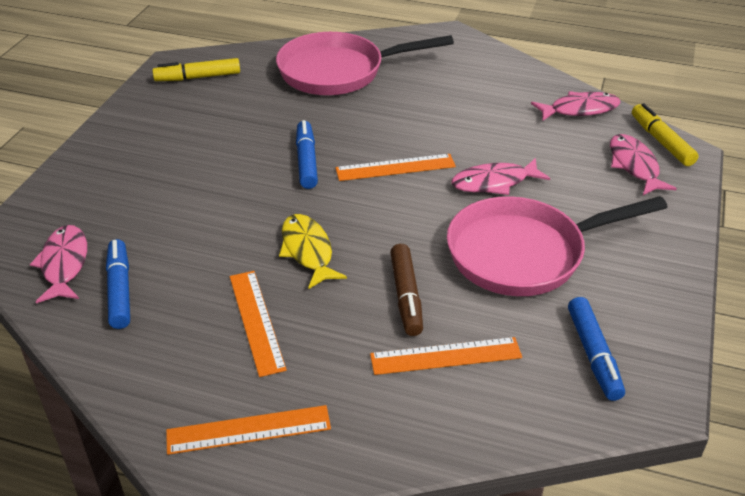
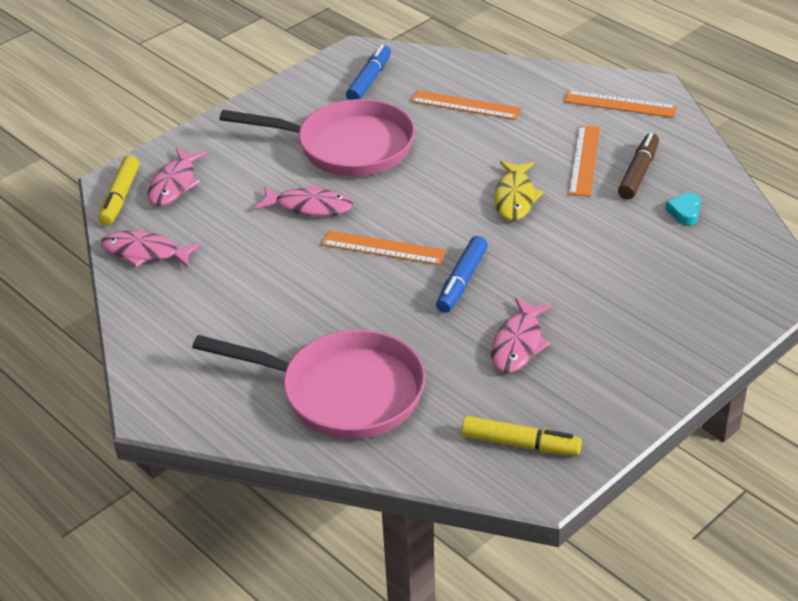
camera: 150 degrees left, 0 degrees up
pink fish [30,225,87,303] -> pink fish moved to [491,298,552,373]
blue marker [106,239,130,329] -> turquoise heart [665,193,701,225]
brown marker [390,244,423,336] -> brown marker moved to [618,133,659,199]

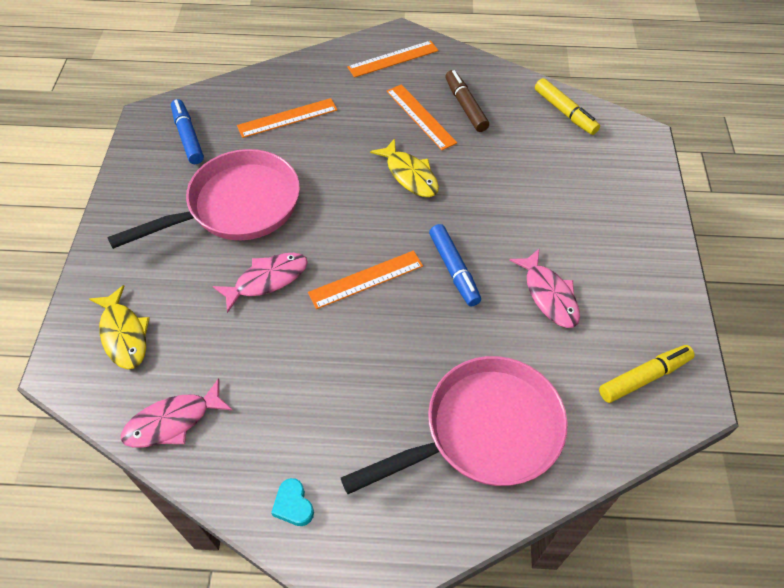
camera: 45 degrees left, 15 degrees up
yellow marker [98,156,139,226] -> yellow marker moved to [535,78,600,135]
pink fish [147,148,207,206] -> yellow fish [89,285,150,369]
turquoise heart [665,193,701,225] -> turquoise heart moved to [271,478,314,526]

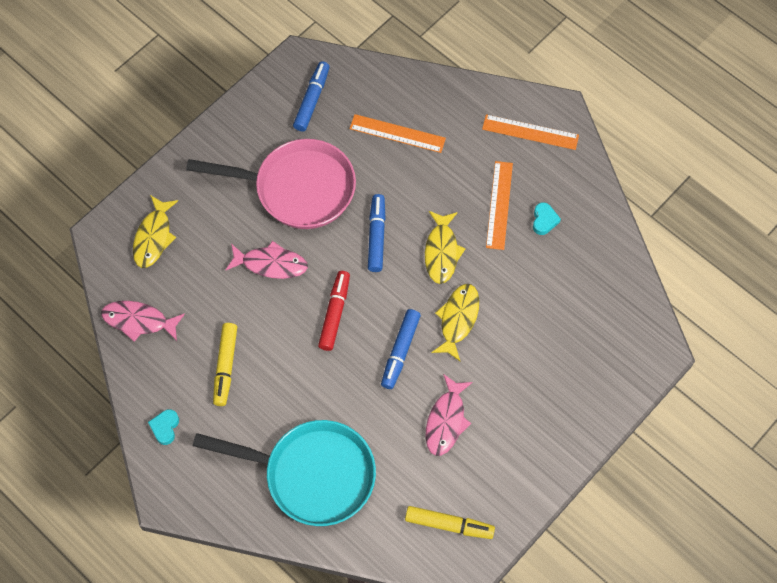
camera: 40 degrees right, 10 degrees up
orange ruler [308,251,423,309] -> red marker [318,271,350,351]
pink pan [341,356,568,494] -> turquoise pan [193,420,376,526]
brown marker [445,70,489,132] -> turquoise heart [533,202,561,235]
yellow marker [535,78,600,135] -> yellow marker moved to [213,323,237,406]
none -> blue marker [368,194,386,272]
none -> yellow fish [431,284,479,362]

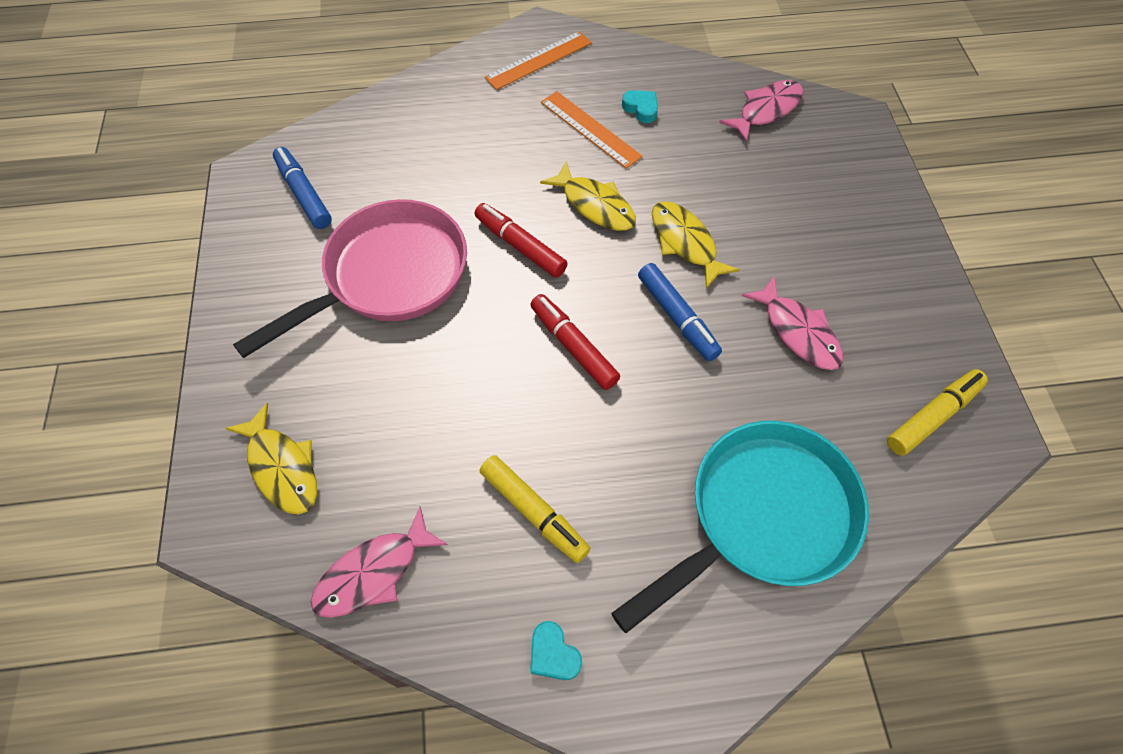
camera: 50 degrees left, 5 degrees down
pink fish [226,241,308,279] -> pink fish moved to [719,80,803,142]
orange ruler [349,114,446,153] -> none
blue marker [368,194,386,272] -> red marker [475,203,568,278]

